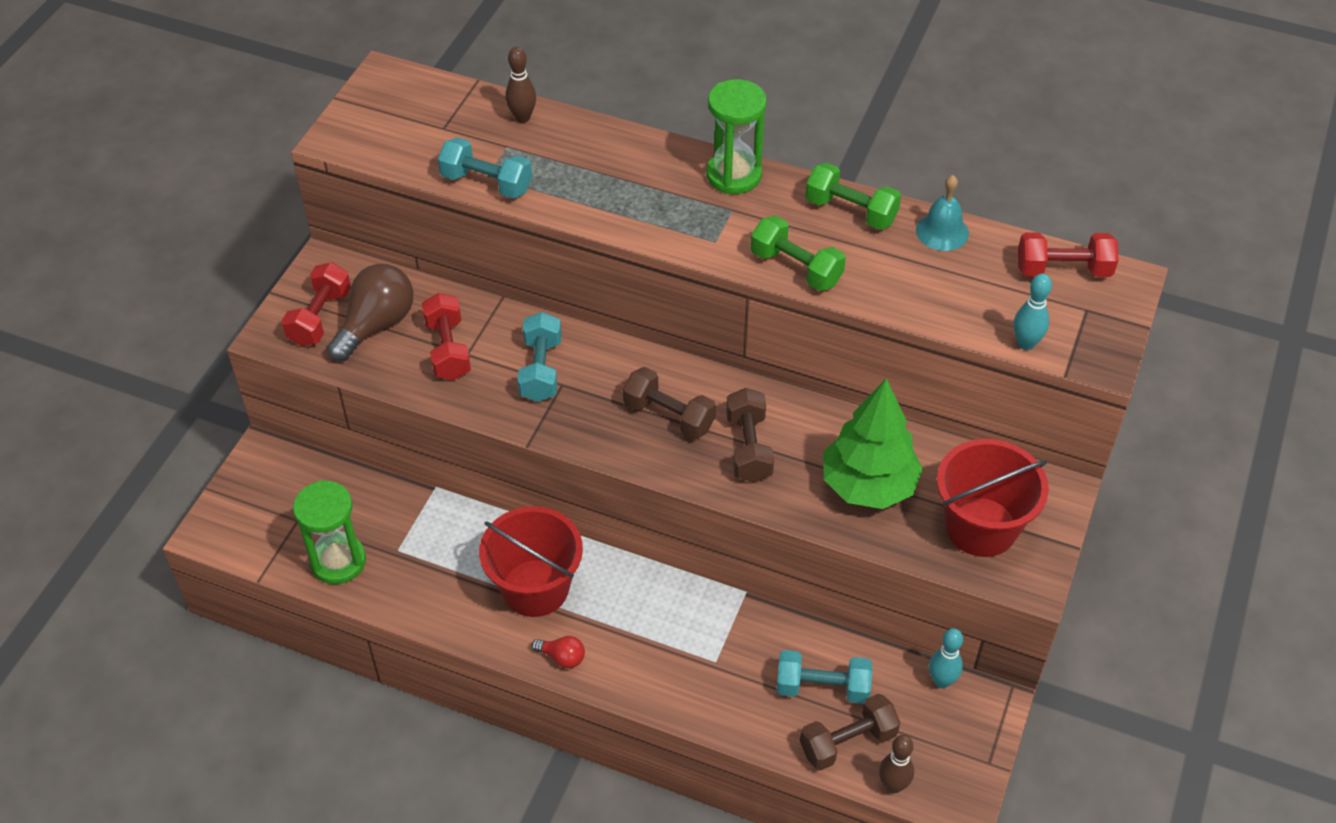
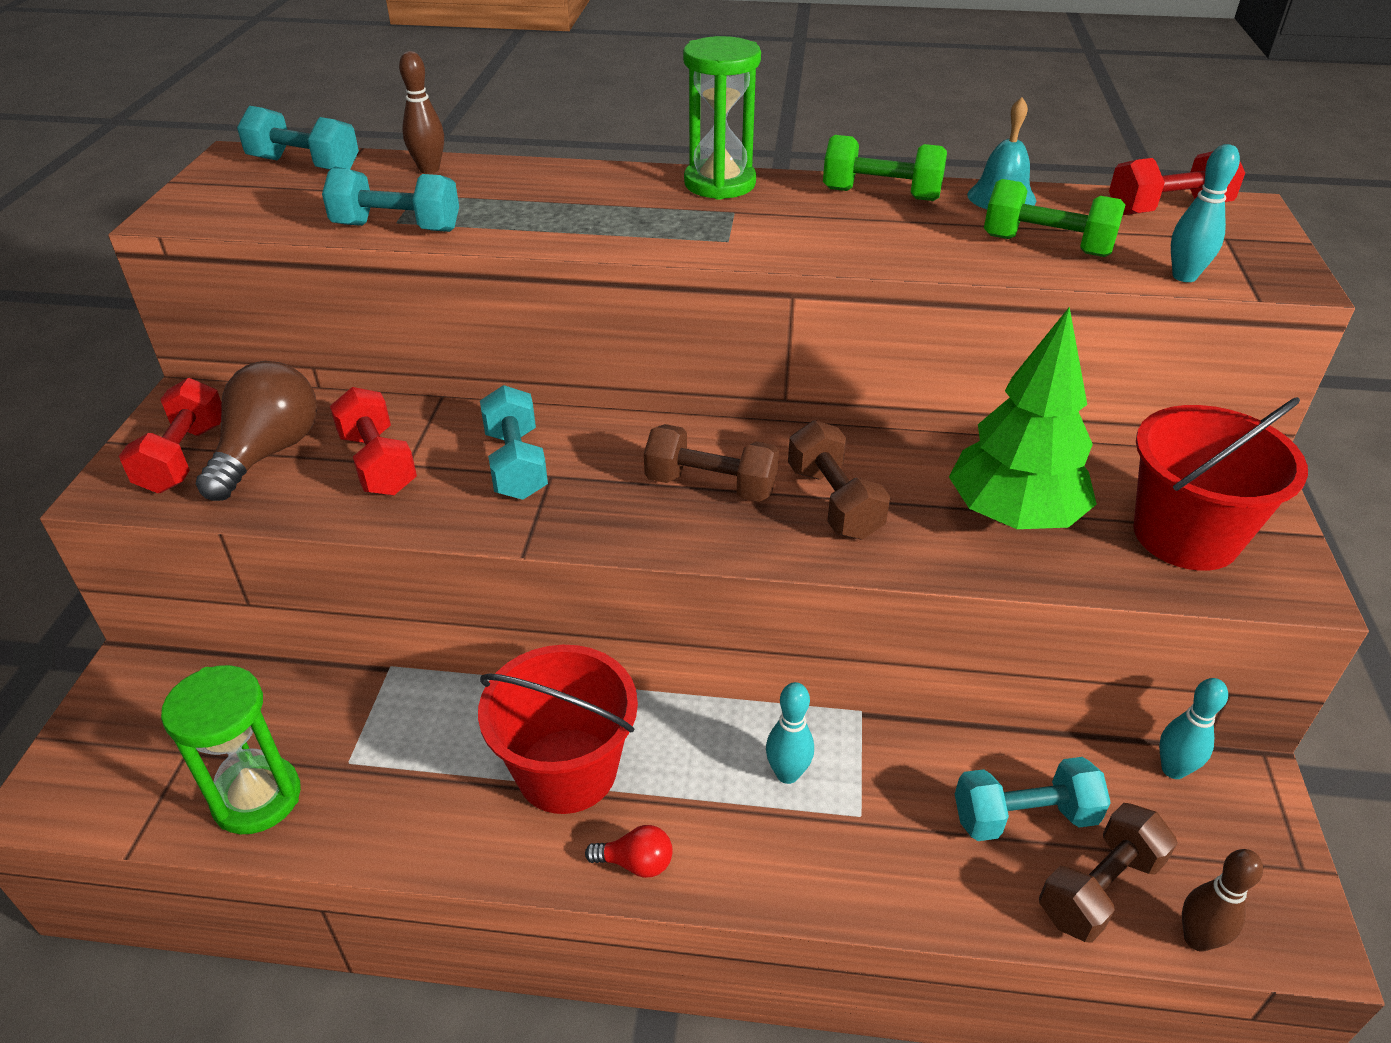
camera: 15 degrees left, 10 degrees down
green dumbbell [751,216,846,291] -> green dumbbell moved to [984,179,1125,257]
none -> turquoise dumbbell [237,106,359,170]
none -> turquoise bowling pin [766,682,814,784]

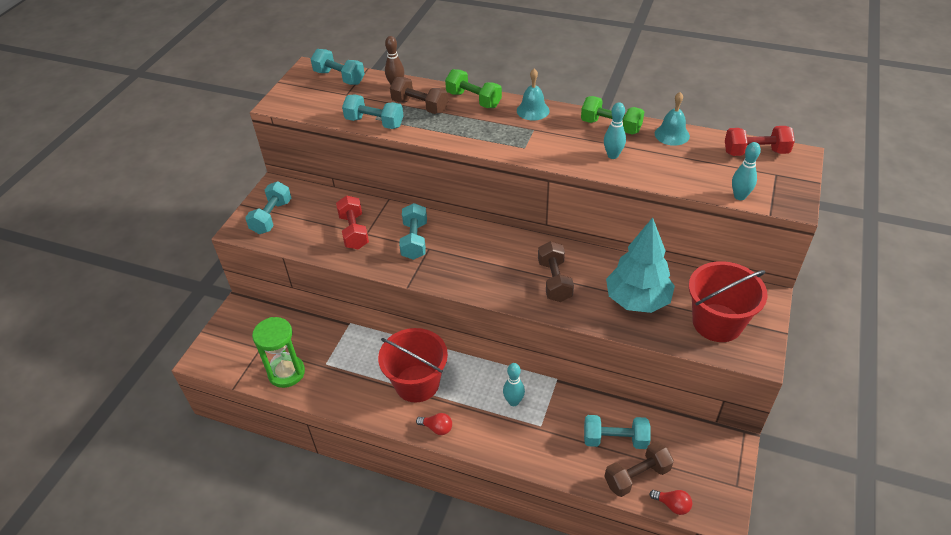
camera: 15 degrees right, 5 degrees up
red dumbbell [119,378,222,493] -> turquoise dumbbell [245,181,291,234]
brown light bulb [196,361,317,501] -> none
brown dumbbell [644,424,779,502] -> brown dumbbell moved to [390,77,448,114]
green hourglass [683,36,761,200] -> turquoise bell [517,69,550,121]
green tree [949,307,1097,529] -> turquoise tree [606,217,675,313]
green dumbbell [984,179,1125,257] -> green dumbbell moved to [445,69,502,108]
turquoise bowling pin [1159,678,1228,779] -> turquoise bowling pin moved to [604,102,626,159]
brown bowling pin [1182,849,1263,952] -> red light bulb [650,490,692,515]

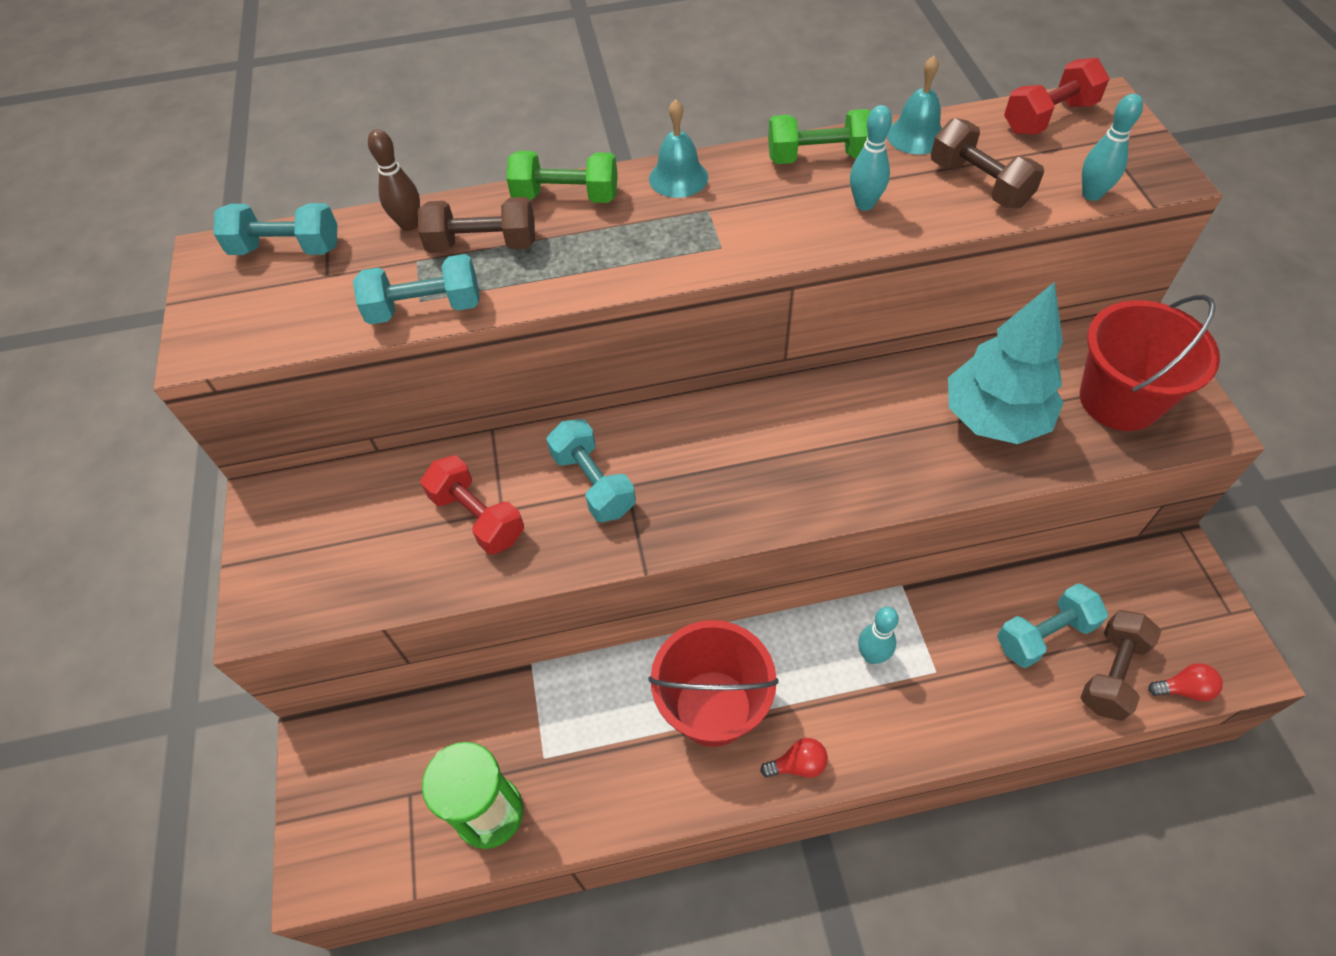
camera: 30 degrees left, 10 degrees up
turquoise dumbbell [245,181,291,234] -> none
brown dumbbell [538,241,574,302] -> brown dumbbell moved to [931,118,1044,208]

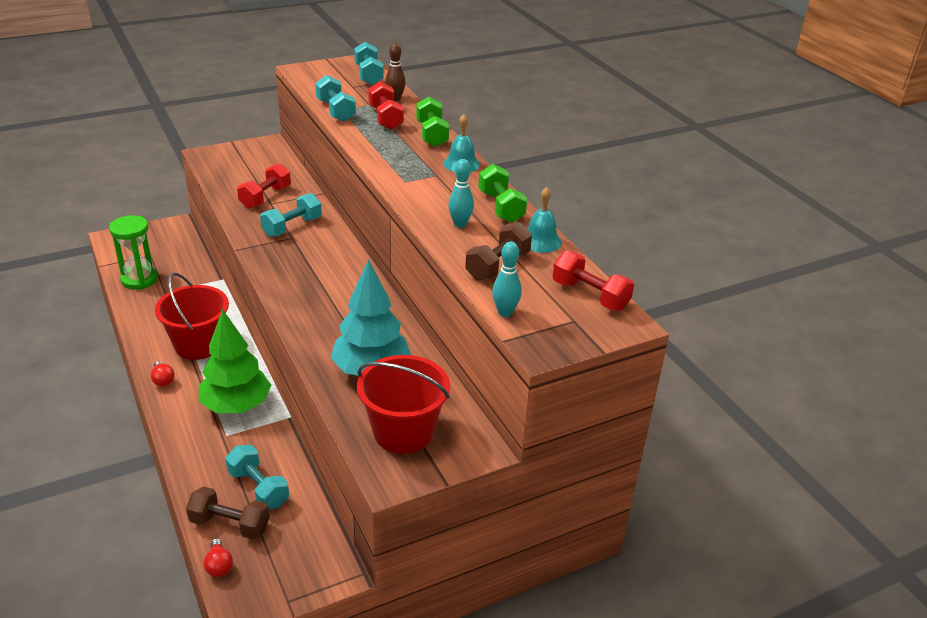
camera: 70 degrees right, 20 degrees down
brown dumbbell [418,197,535,253] -> red dumbbell [368,82,404,130]
turquoise bowling pin [858,607,899,664] -> green tree [199,309,271,413]

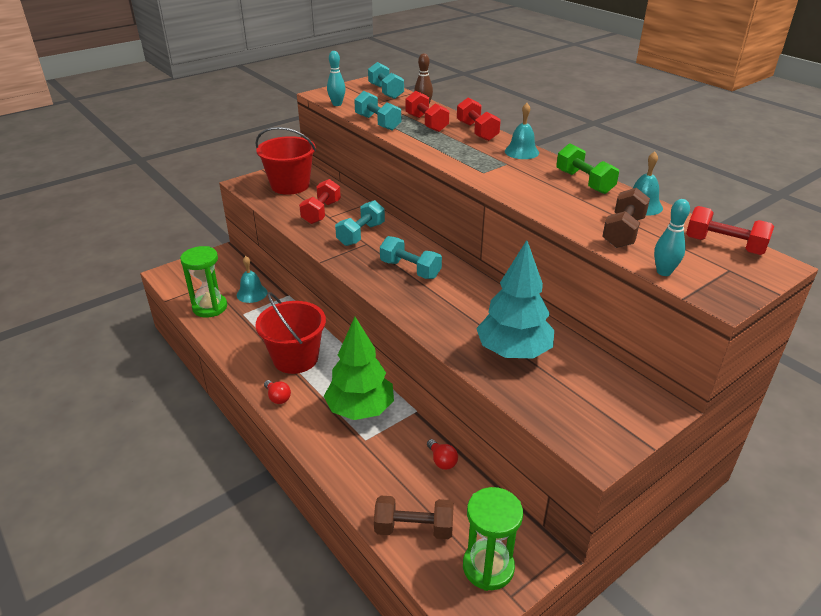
camera: 10 degrees left, 0 degrees up
red light bulb [204,538,233,577] -> red light bulb moved to [427,439,458,470]
turquoise dumbbell [225,445,289,509] -> turquoise dumbbell moved to [380,236,442,279]
red bucket [357,355,450,454] -> red bucket moved to [255,127,316,195]
green dumbbell [416,97,449,147] -> red dumbbell [457,98,501,141]
turquoise bowling pin [448,159,474,228] -> turquoise bowling pin moved to [327,51,346,106]
none -> turquoise bell [237,256,268,303]
none -> green hourglass [463,487,523,591]

